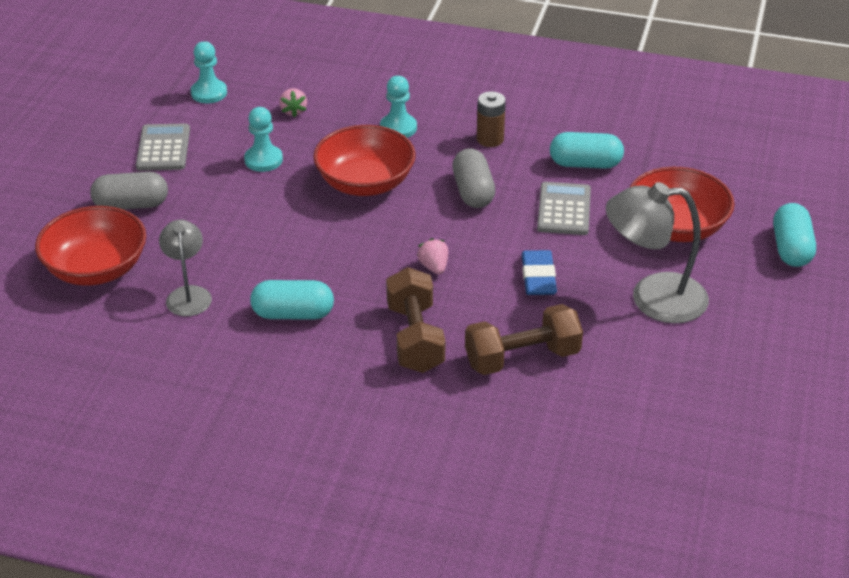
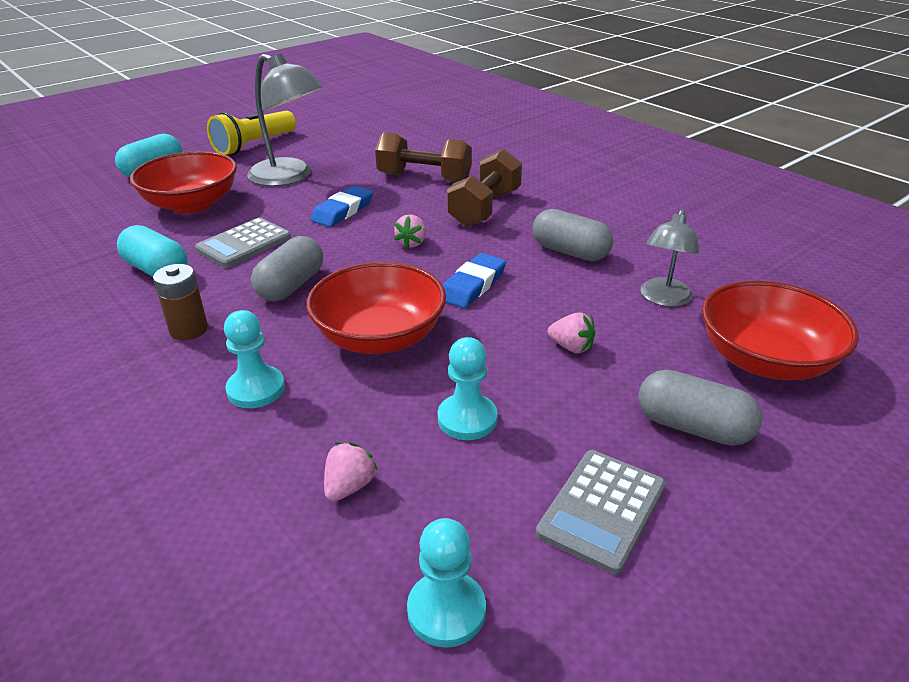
camera: 145 degrees left, 5 degrees down
turquoise capsule [250,280,334,320] -> grey capsule [532,209,613,261]
none -> yellow flashlight [207,111,296,155]
none -> blue eraser [443,253,506,308]
none -> pink strawberry [548,312,595,353]

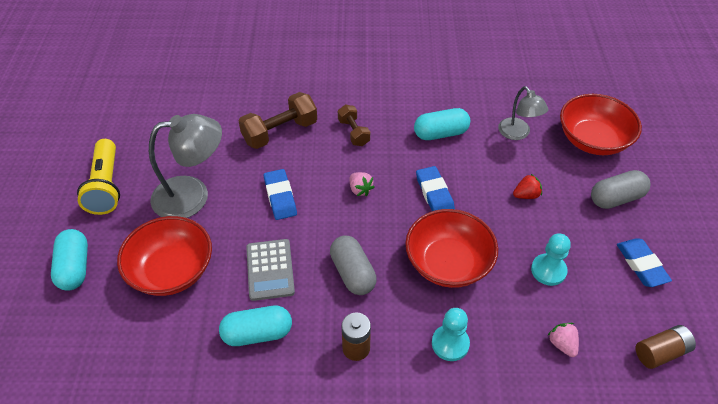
camera: 50 degrees left, 15 degrees up
turquoise pawn [407,518,486,648] -> brown battery [636,325,696,369]
brown dumbbell [447,149,522,227] -> brown dumbbell [338,105,370,146], size x0.60
grey capsule [532,209,613,261] -> turquoise capsule [414,108,470,140]
grey calculator [536,450,666,574] -> blue eraser [617,238,672,287]
pink strawberry [548,312,595,353] -> red strawberry [513,173,542,199]

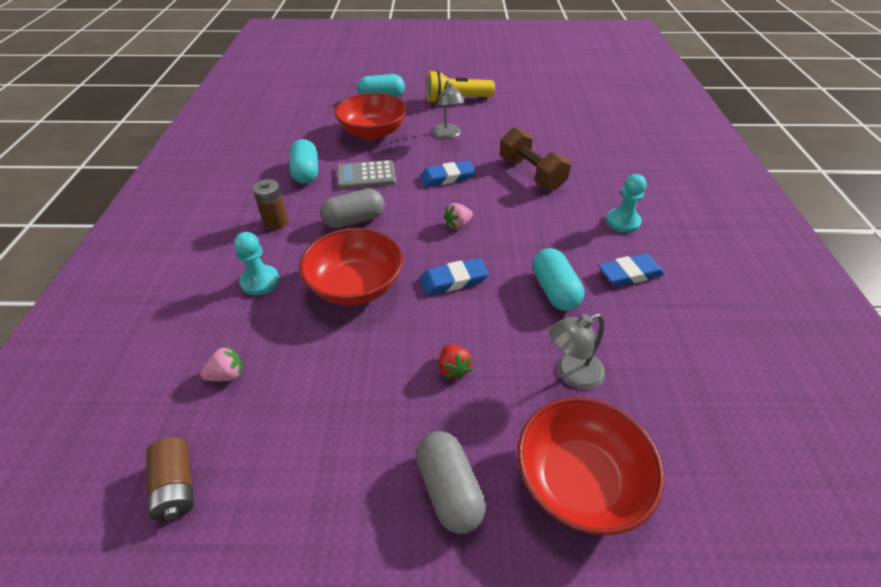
camera: 90 degrees right, 5 degrees down
grey lamp [149,114,222,218] -> grey lamp [432,80,466,139], size x0.60
brown dumbbell [338,105,370,146] -> none
turquoise pawn [531,234,571,286] -> turquoise pawn moved to [606,174,647,233]
blue eraser [617,238,672,287] -> blue eraser moved to [598,253,665,287]

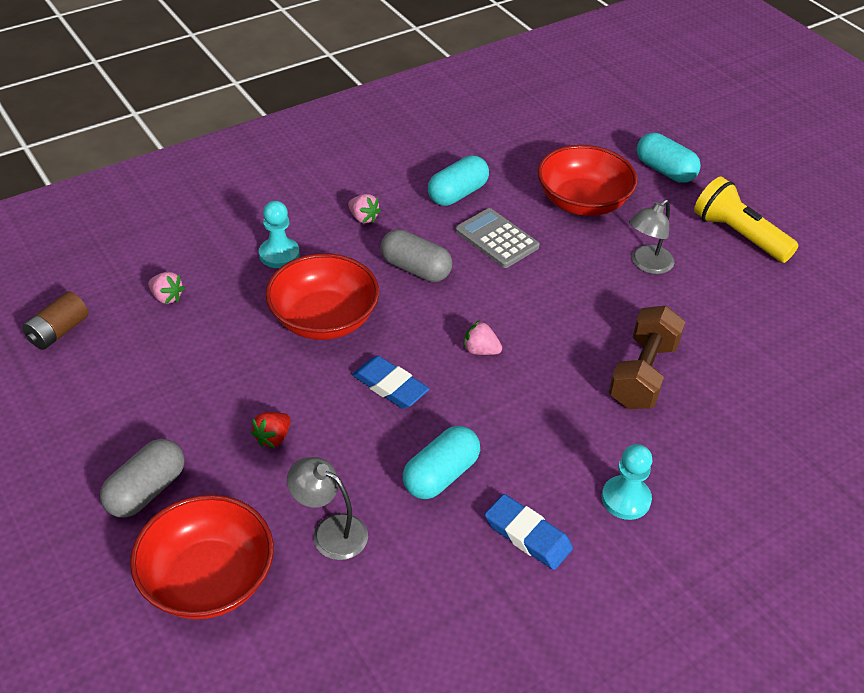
camera: 55 degrees right, 0 degrees up
brown battery [252,179,288,230] -> pink strawberry [348,194,381,223]
blue eraser [420,161,475,187] -> none

